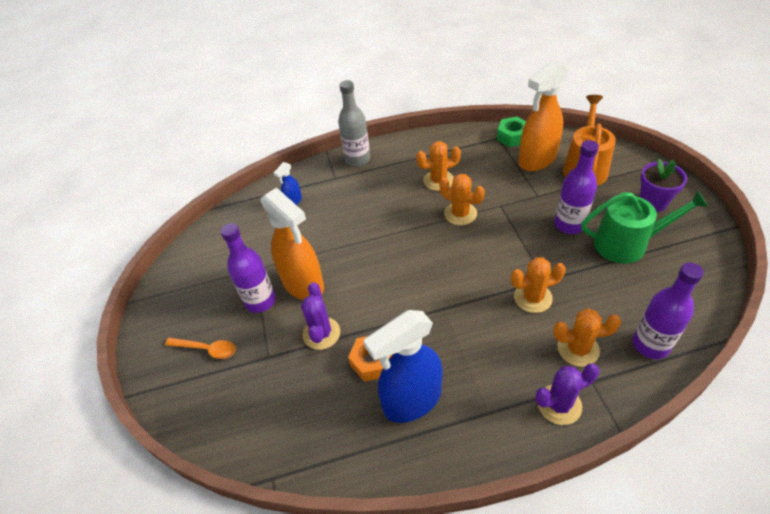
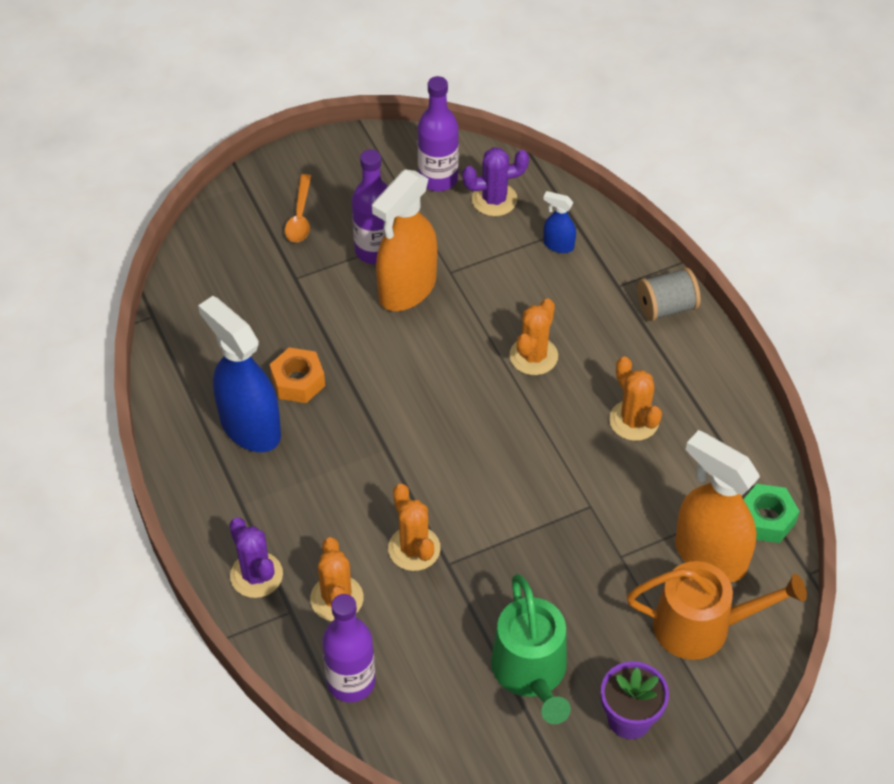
camera: 75 degrees right, 5 degrees up
purple cactus [301,282,340,350] -> purple cactus moved to [462,147,529,216]
grey bottle [338,80,370,167] -> grey spool [637,267,700,321]
orange cactus [439,174,485,225] -> orange cactus moved to [510,299,558,375]
purple bottle [555,140,599,234] -> purple bottle moved to [417,76,459,191]

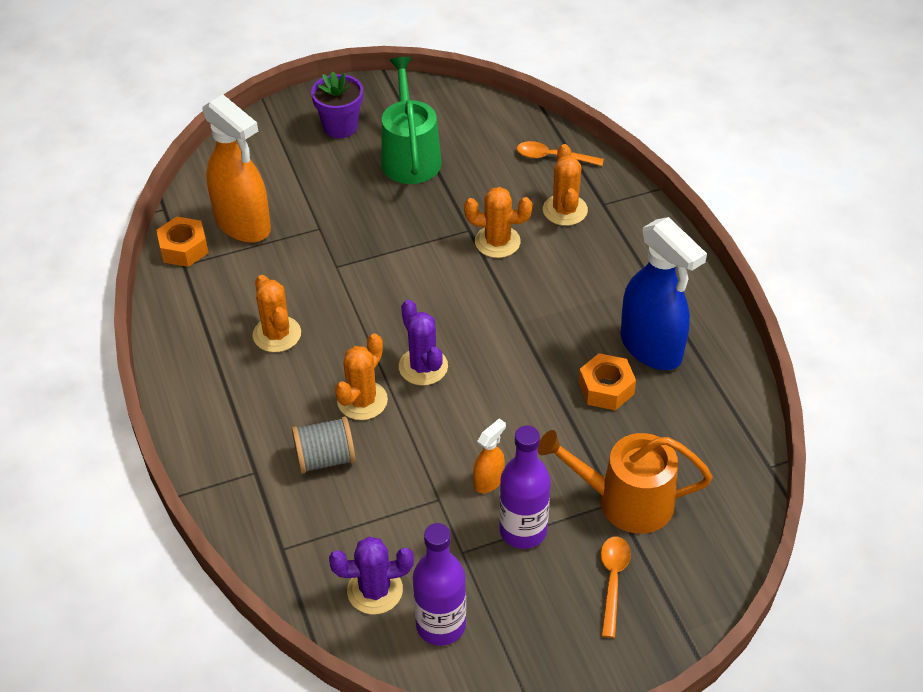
camera: 175 degrees left, 5 degrees down
purple cactus [229,518,283,598] -> purple cactus moved to [399,300,448,386]
purple bottle [322,594,375,702] -> orange spoon [517,141,604,166]
orange spray bottle [372,169,437,311] -> orange spray bottle [473,418,506,493], size x0.45
orange cactus [388,484,440,571] -> orange cactus turned 60 degrees counterclockwise [464,187,533,258]
blue spray bottle [543,191,576,253] -> none
orange watering can [627,561,807,660] -> orange watering can moved to [538,430,712,534]
grey spool [637,267,700,321] -> grey spool moved to [292,417,356,474]
green nut [743,484,800,543] -> orange nut [156,217,209,267]

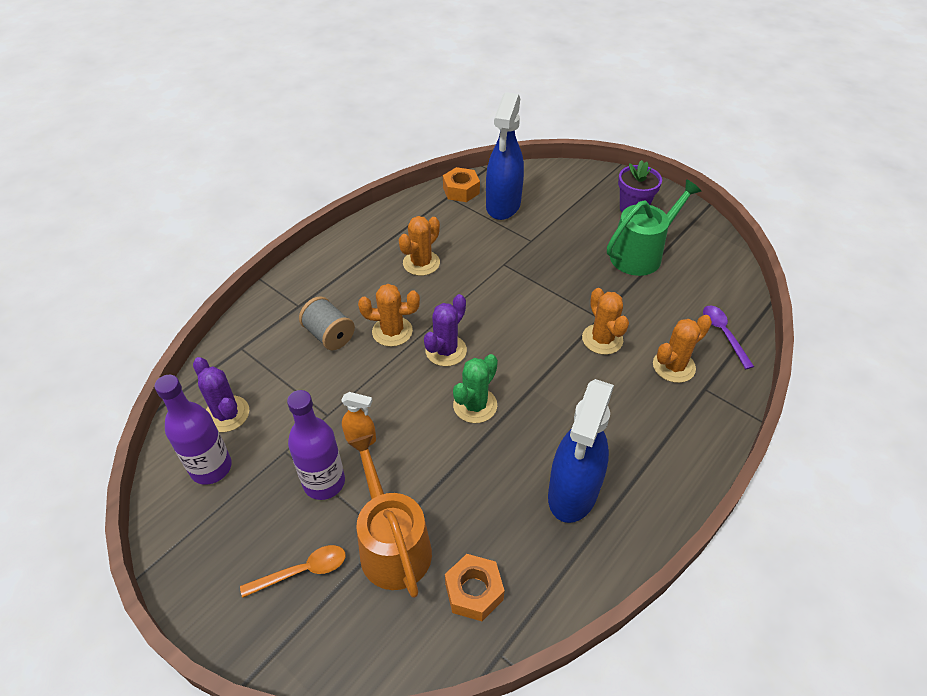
camera: 60 degrees right, 0 degrees up
orange spray bottle [203,94,271,243] -> blue spray bottle [486,92,524,220]
orange spoon [517,141,604,166] -> purple spoon [703,306,754,369]
orange nut [579,353,636,410] -> orange nut moved to [445,554,505,621]
none -> green cactus [453,354,498,423]

